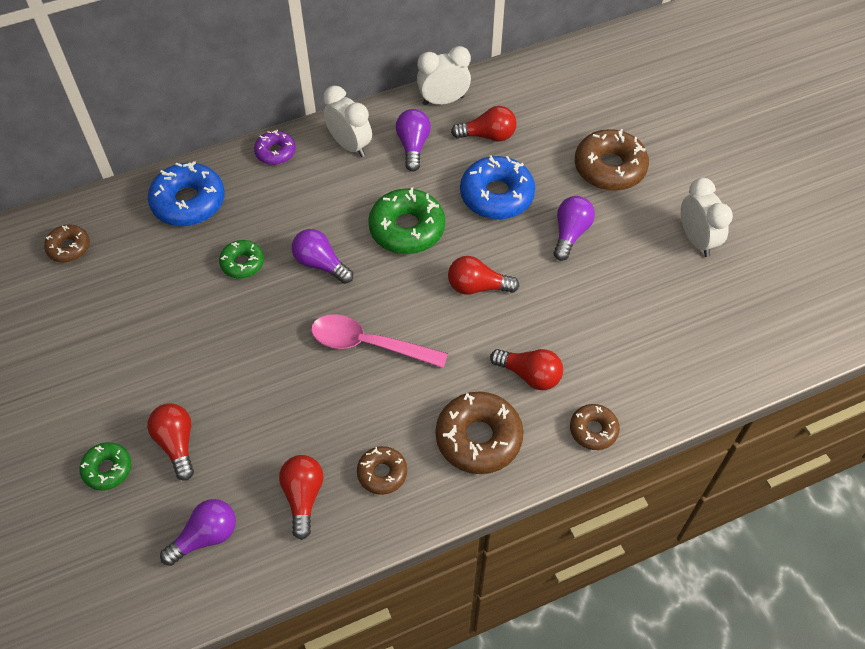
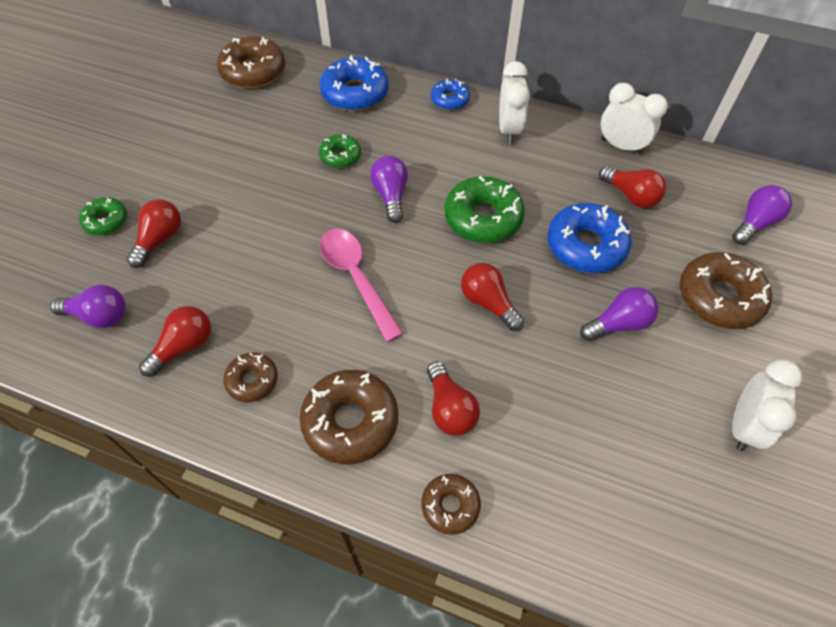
camera: 45 degrees right, 0 degrees up
brown donut [44,224,90,262] -> brown donut [217,36,285,88], size x1.76
purple donut [254,130,296,165] -> blue donut [431,79,470,110]
purple light bulb [396,109,431,172] -> purple light bulb moved to [732,185,792,245]

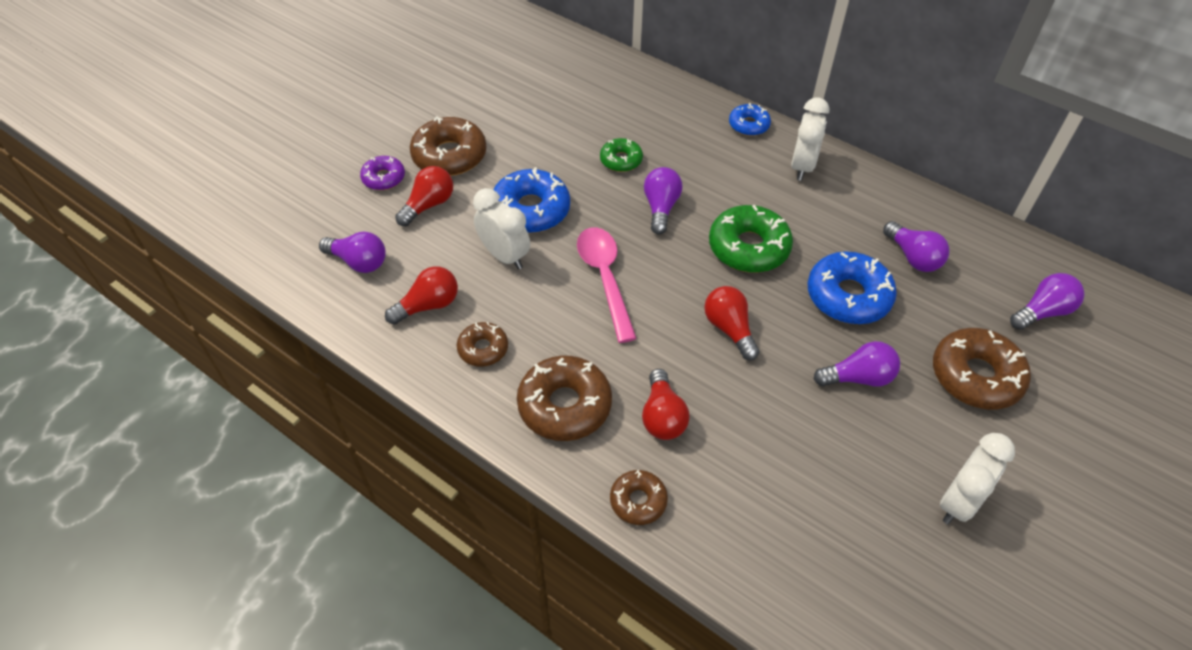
camera: 15 degrees right, 5 degrees down
green donut [79,197,127,235] -> purple donut [360,156,405,190]
brown donut [217,36,285,88] -> brown donut moved to [410,116,487,176]
blue donut [319,55,389,111] -> blue donut moved to [493,167,570,233]
red light bulb [599,166,666,208] -> purple light bulb [883,221,950,272]
white clock [601,83,668,154] -> white clock moved to [473,188,530,270]

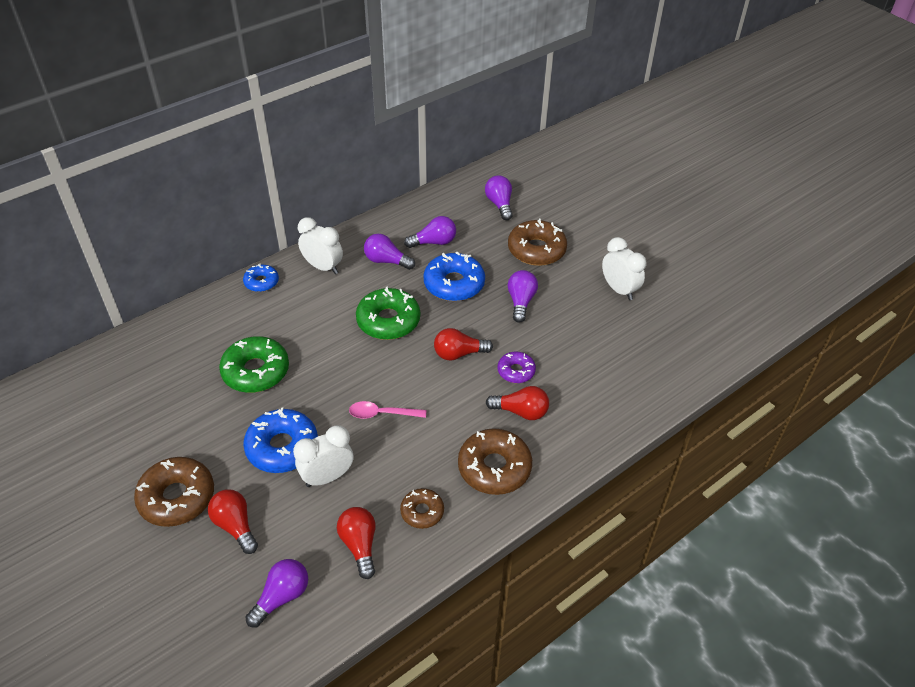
camera: 75 degrees left, 5 degrees down
purple donut [360,156,405,190] -> purple donut moved to [498,352,536,383]
pink spoon [577,227,637,343] -> pink spoon [349,401,426,419], size x0.65
green donut [600,138,643,172] -> green donut [219,336,289,393], size x1.76
brown donut [610,470,668,525] -> none
purple light bulb [644,167,682,234] -> purple light bulb moved to [364,234,415,270]

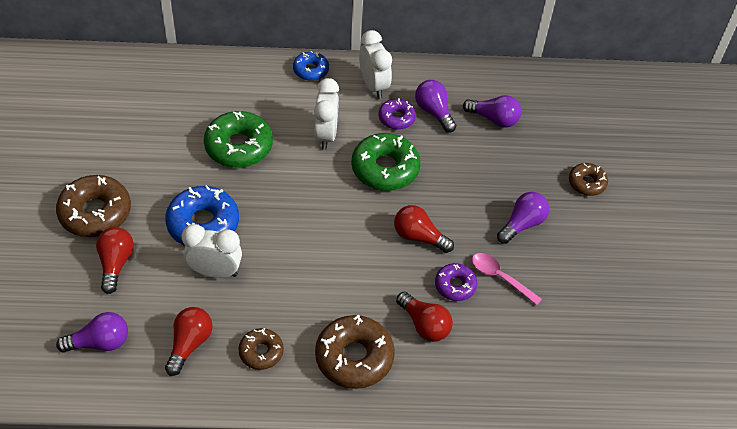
camera: 35 degrees right, 5 degrees up
pink spoon [349,401,426,419] -> pink spoon moved to [472,253,542,306]
blue donut [423,252,485,301] -> none
purple light bulb [485,175,513,220] -> none
brown donut [508,219,567,266] -> brown donut [569,163,608,196], size x0.57
white clock [602,237,646,300] -> white clock moved to [314,78,339,150]
none -> purple donut [378,98,416,130]

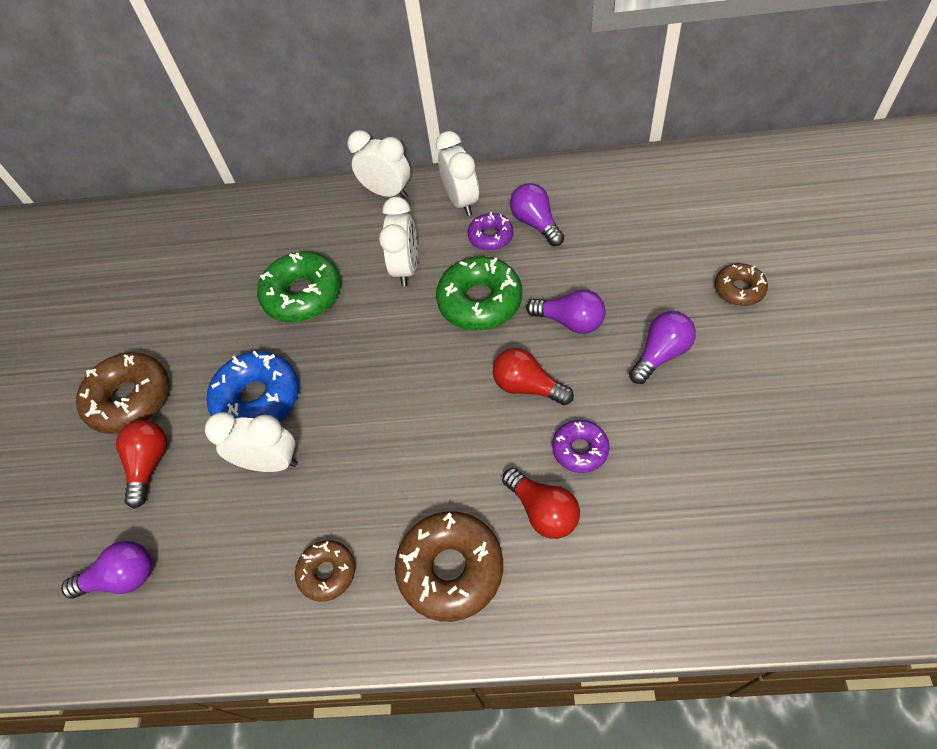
camera: 10 degrees right, 5 degrees up
red light bulb [165,307,213,376] -> none
blue donut [293,51,329,81] -> white clock [347,130,410,198]
purple light bulb [463,95,522,128] -> purple light bulb moved to [526,290,606,334]
pink spoon [472,253,542,306] -> none

